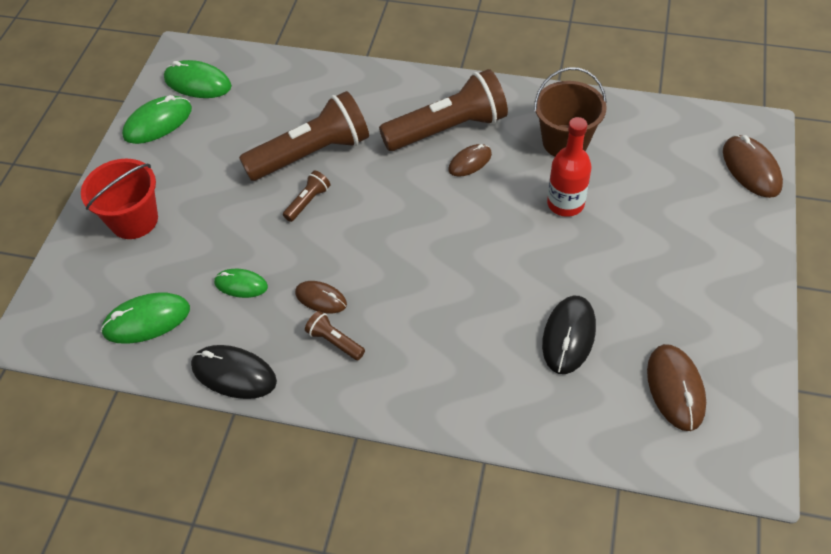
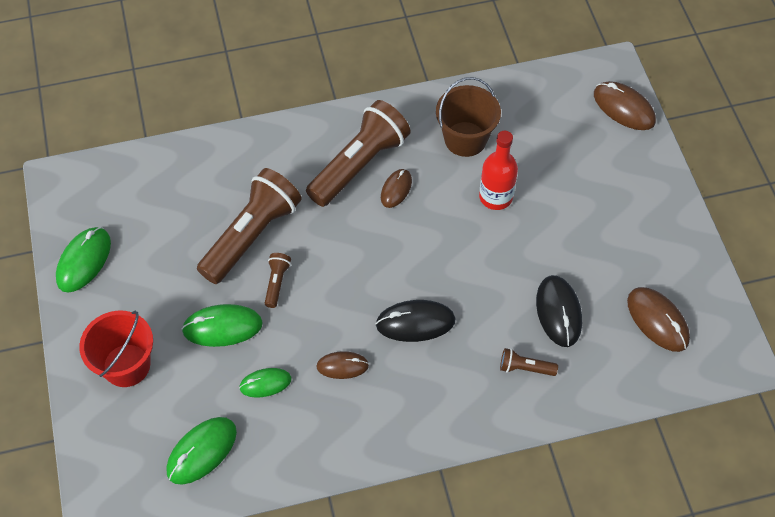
camera: 30 degrees left, 5 degrees up
green mouse [164,60,232,98] -> green mouse moved to [181,304,263,347]
black mouse [191,345,277,399] -> black mouse moved to [375,300,456,342]
brown flashlight [305,311,365,360] -> brown flashlight moved to [500,348,558,376]

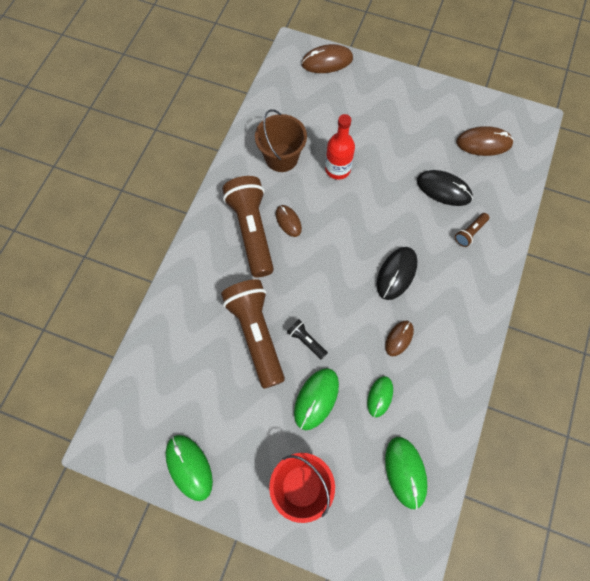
camera: 55 degrees left, 10 degrees up
brown flashlight [265,253,291,308] -> black flashlight [287,320,328,360]

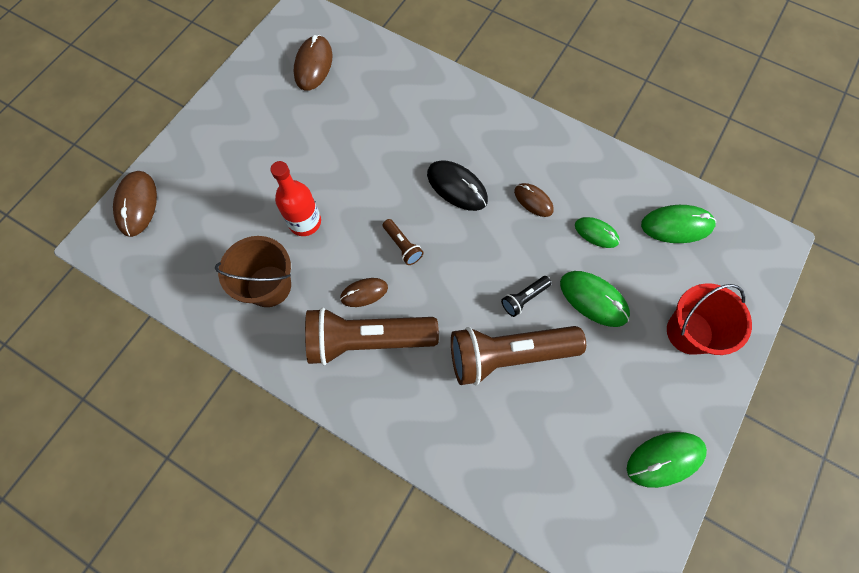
camera: 80 degrees left, 0 degrees up
black mouse [417,170,473,206] -> none
brown flashlight [455,213,489,247] -> brown flashlight moved to [383,219,424,265]

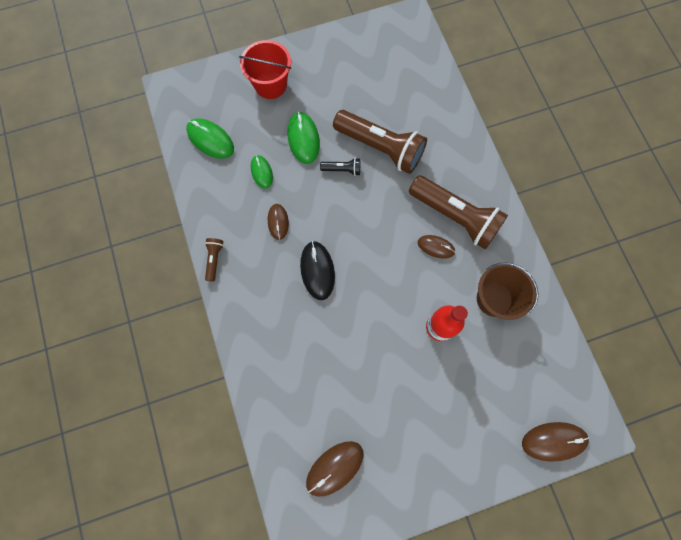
camera: 140 degrees left, 5 degrees up
brown mouse [113,171,157,237] -> brown mouse turned 45 degrees clockwise [522,422,589,462]
brown flashlight [383,219,424,265] -> brown flashlight moved to [205,238,224,281]
green mouse [627,432,707,488] -> none

